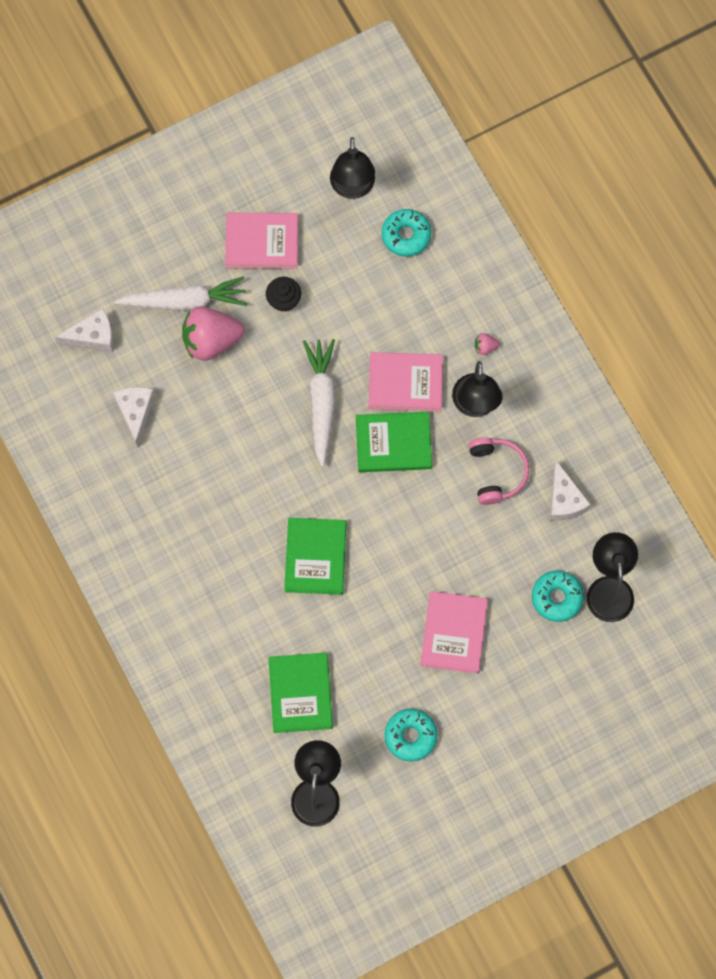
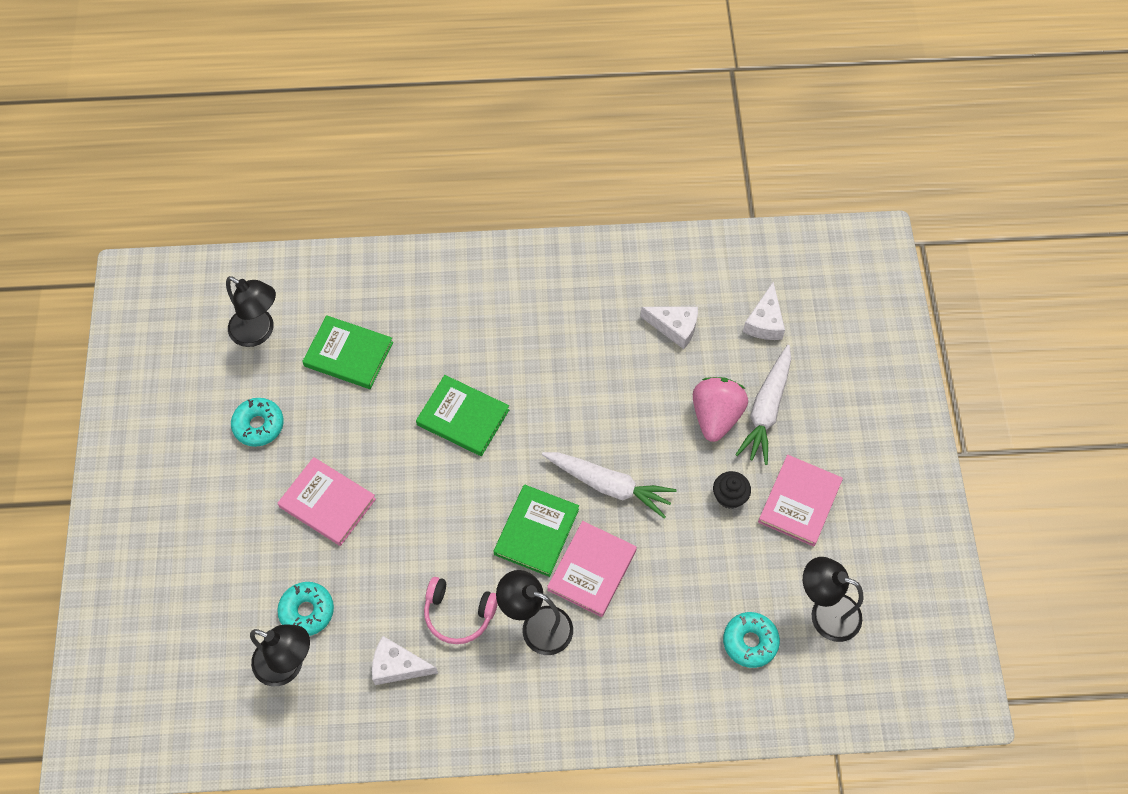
camera: 115 degrees right, 10 degrees down
pink strawberry [475,333,500,355] -> none

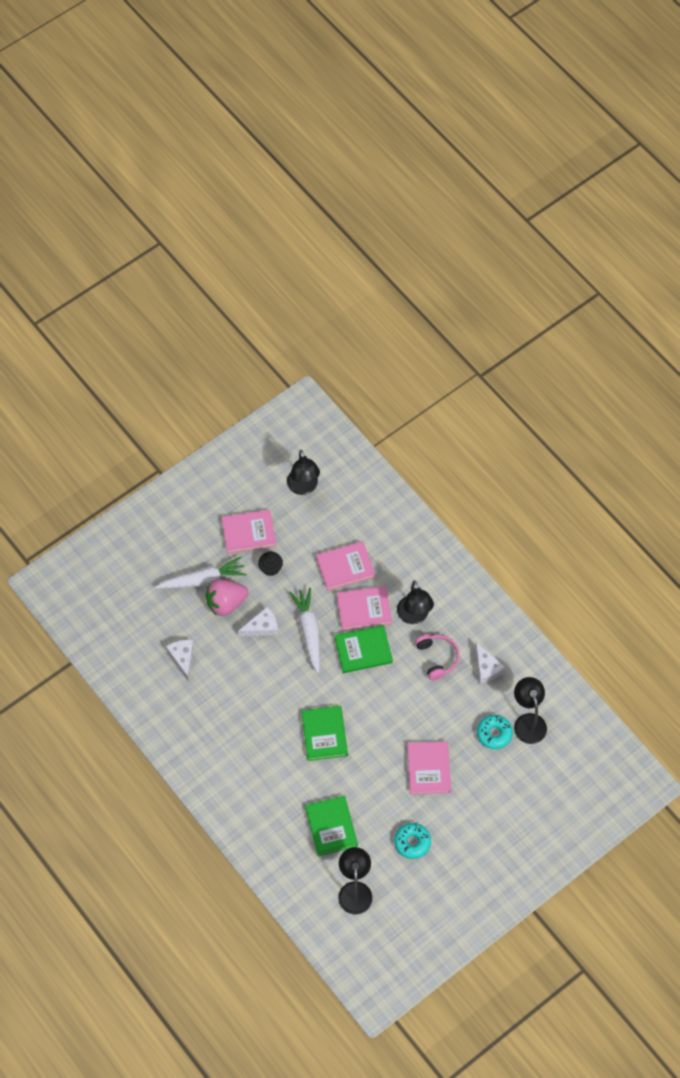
camera: 125 degrees left, 0 degrees up
turquoise donut [723,612,780,668] -> none
white cheese [743,282,785,340] -> white cheese moved to [238,606,278,637]
none -> pink book [316,541,375,591]

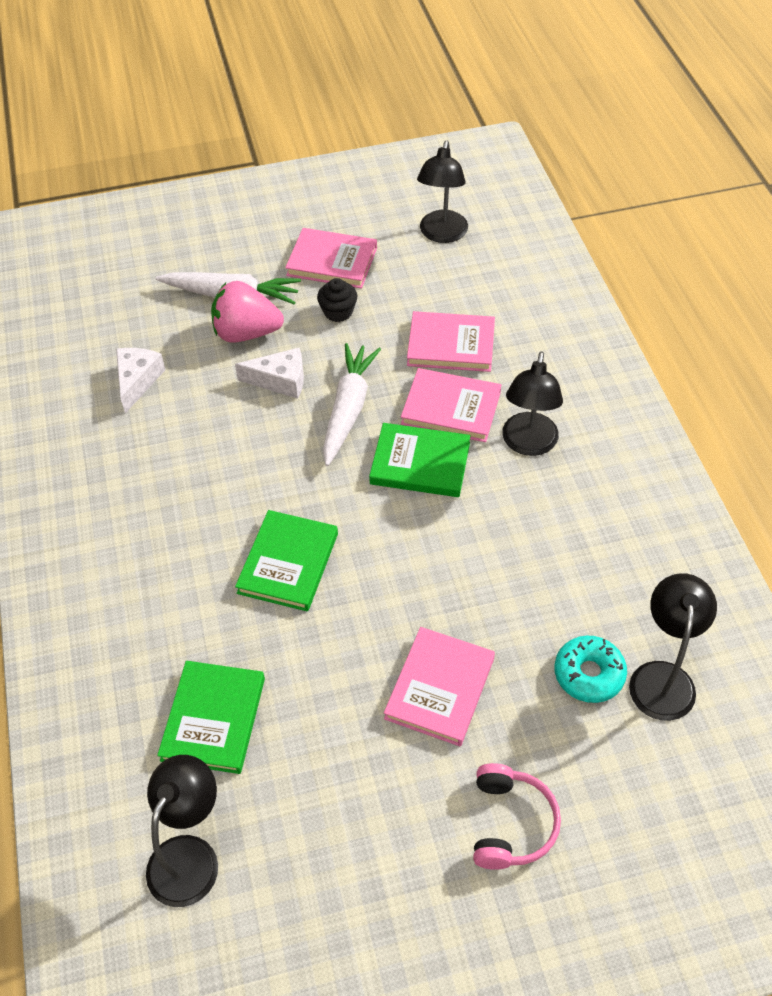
camera: 25 degrees right, 10 degrees down
turquoise donut [394,823,431,859] -> none
pink headphones [415,635,460,680] -> pink headphones moved to [473,763,561,870]
white cheese [475,642,505,684] -> none

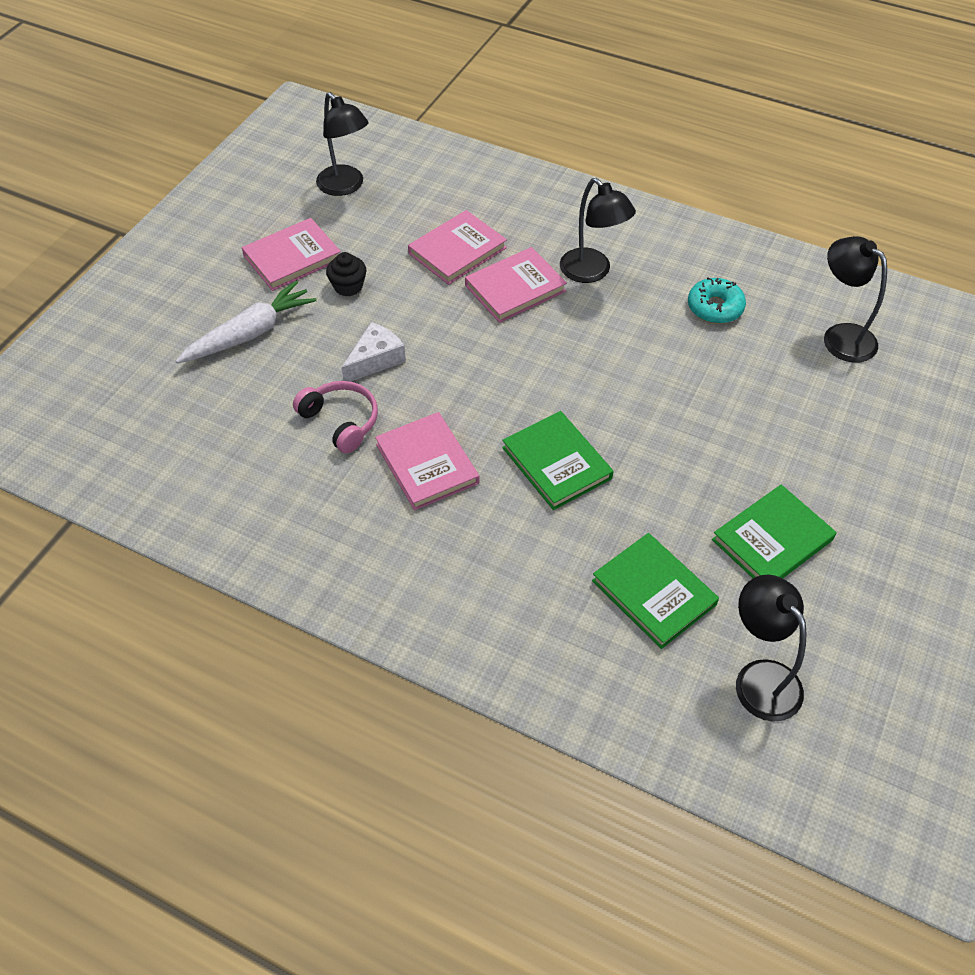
camera: 50 degrees left, 0 degrees up
white cheese [116,348,165,413] -> none
pink strawberry [211,281,284,343] -> none
white carrot [323,343,381,466] -> none
green book [369,423,471,497] -> green book moved to [712,484,837,578]
pink book [384,627,495,746] -> pink book moved to [375,412,479,510]
pink headphones [473,763,561,870] -> pink headphones moved to [293,381,378,454]
turquoise donut [554,635,627,703] -> turquoise donut moved to [688,277,746,324]

